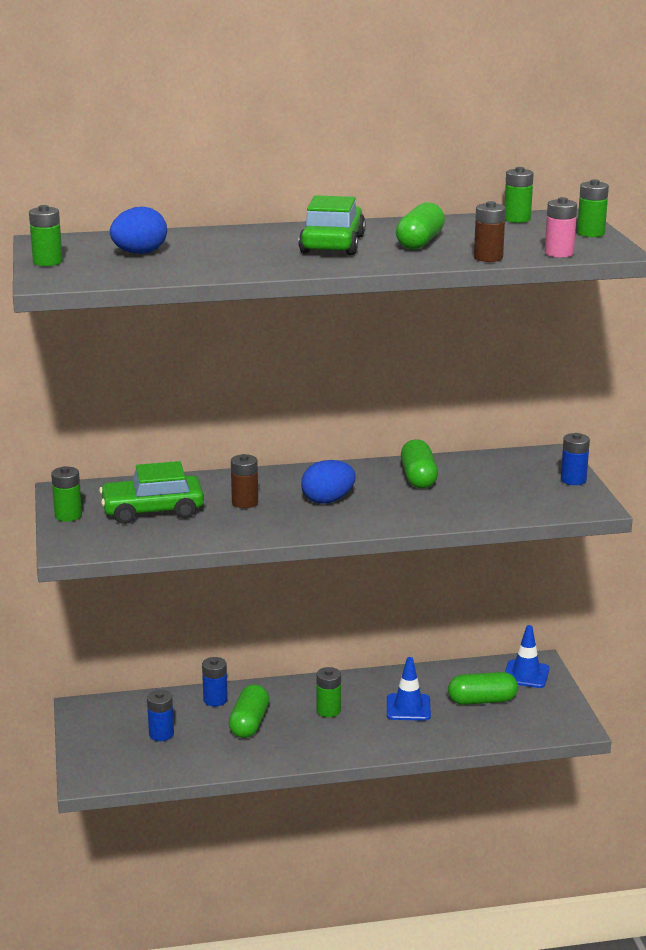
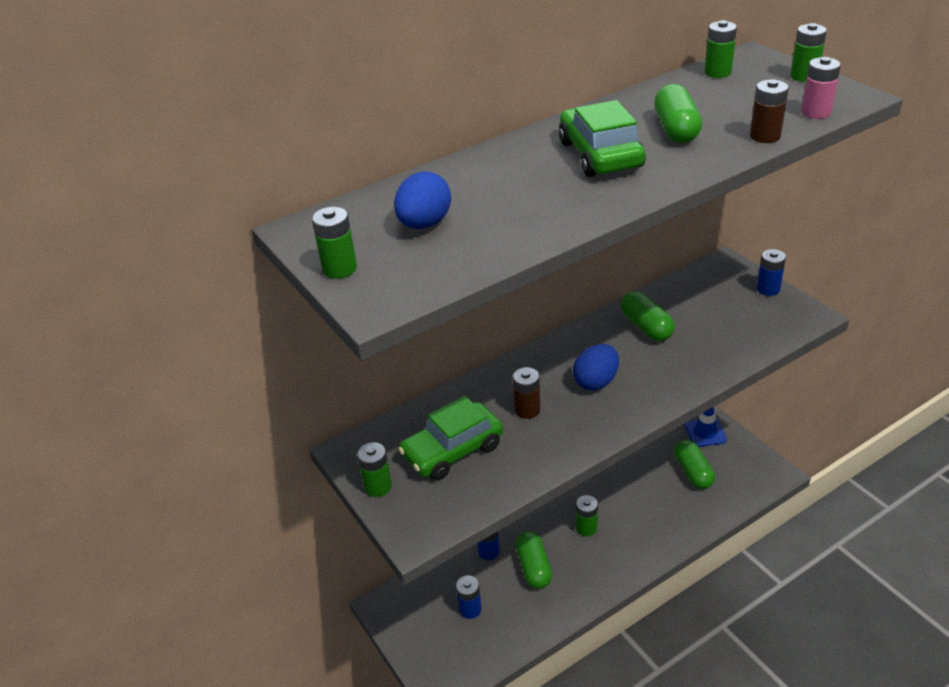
camera: 20 degrees left, 15 degrees up
blue traffic cone [387,657,431,721] -> none
green capsule [448,672,518,705] -> green capsule turned 75 degrees counterclockwise [674,440,715,489]

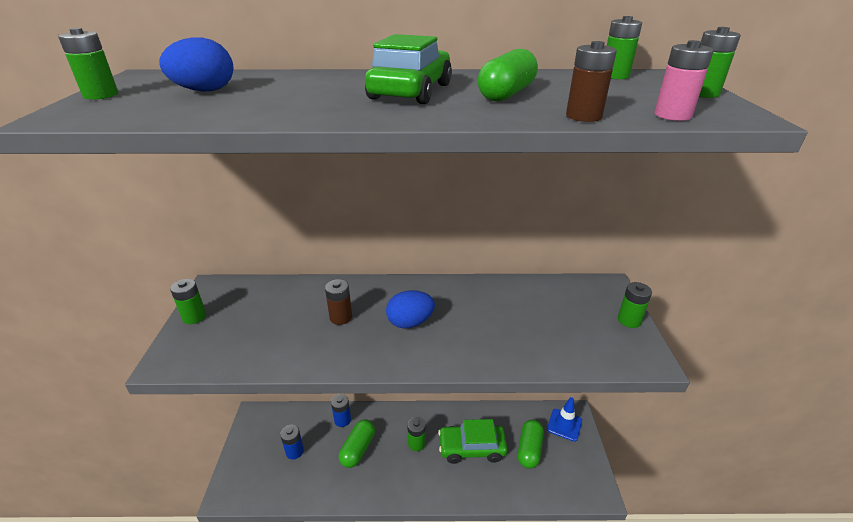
camera: 30 degrees right, 5 degrees down
green car [398,395,503,480] -> green car moved to [438,419,507,464]
green capsule [621,291,675,341] -> none
blue battery [757,249,786,296] -> green battery [618,282,652,328]

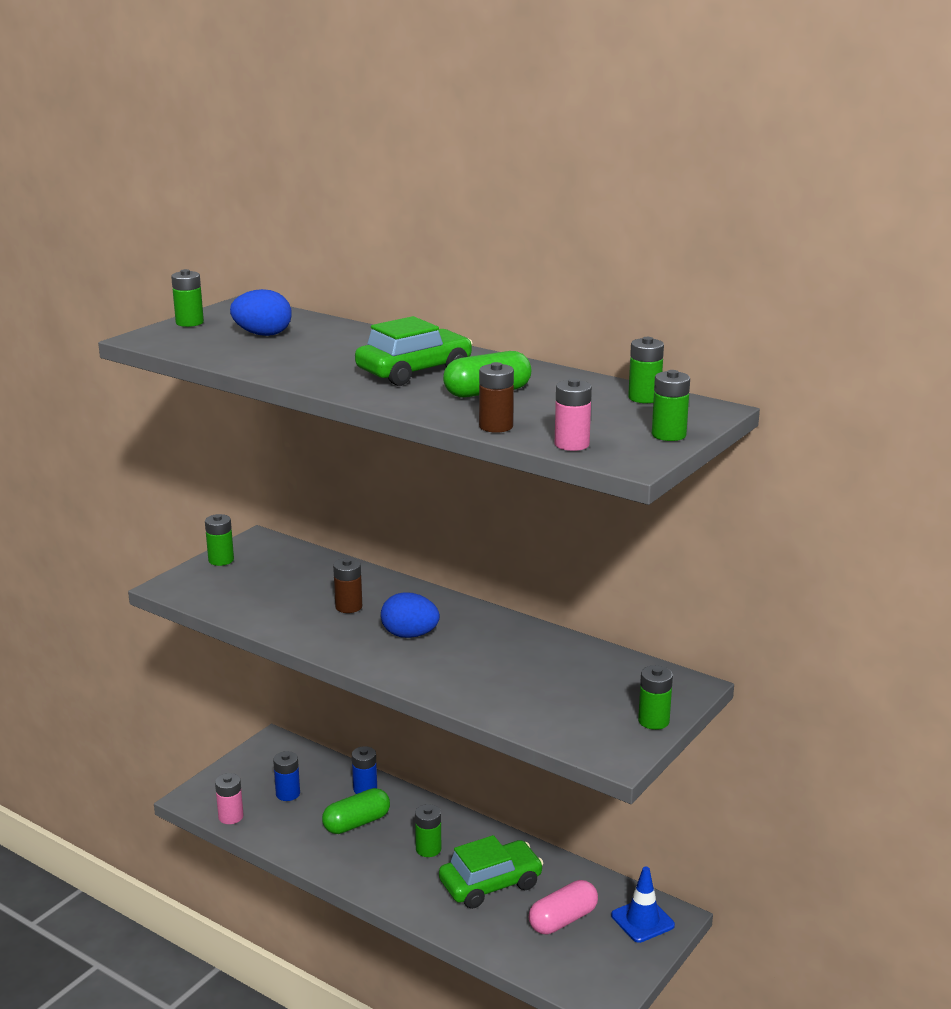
camera: 35 degrees right, 10 degrees down
green car [438,419,507,464] -> green car turned 120 degrees clockwise [439,835,543,909]
green capsule [518,420,544,469] -> pink capsule [529,880,598,935]
none -> pink battery [215,773,244,824]

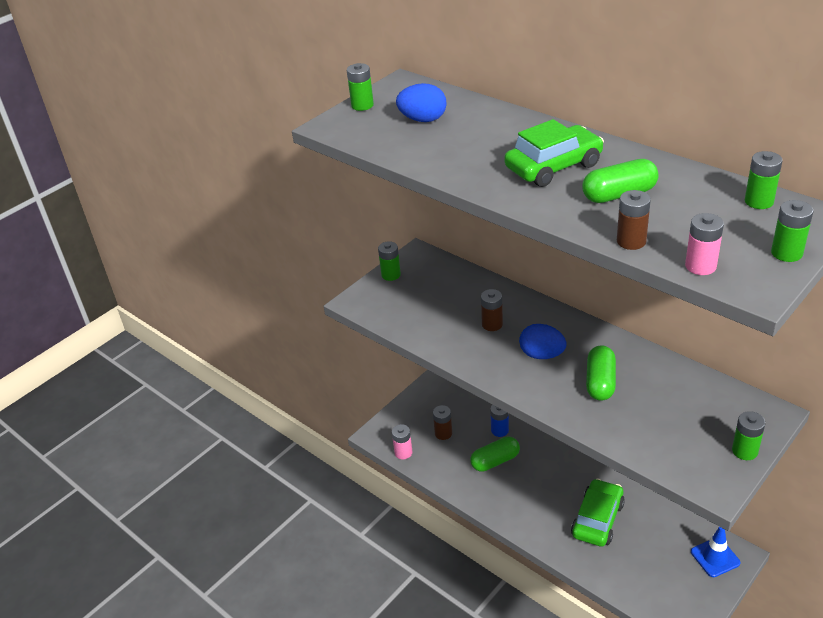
camera: 10 degrees right, 15 degrees up
blue battery [273,751,300,801] -> brown battery [433,405,452,440]
green battery [415,804,441,857] -> none
green car [439,835,543,909] -> green car turned 45 degrees counterclockwise [571,478,625,547]
pink capsule [529,880,598,935] -> none
none -> green capsule [586,345,616,400]

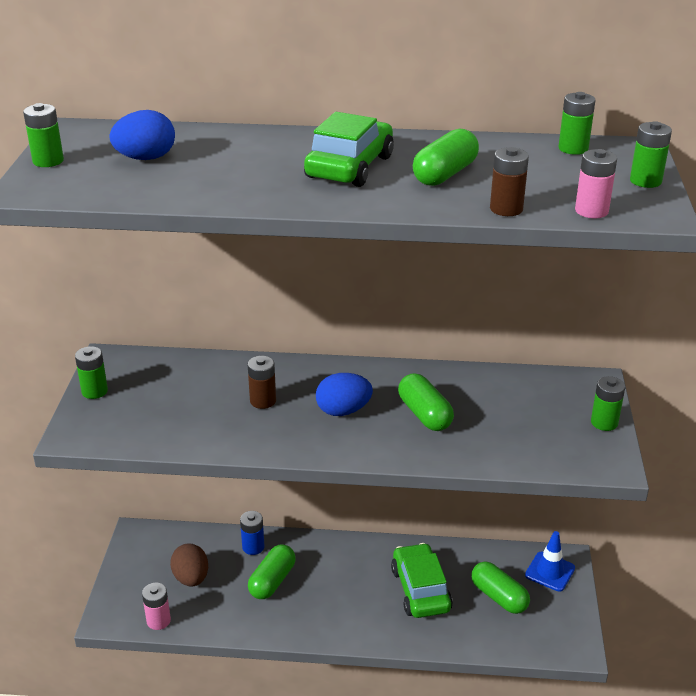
camera: 40 degrees left, 5 degrees down
brown battery [433,405,452,440] -> brown egg [170,543,208,587]
none -> green capsule [471,562,530,614]

